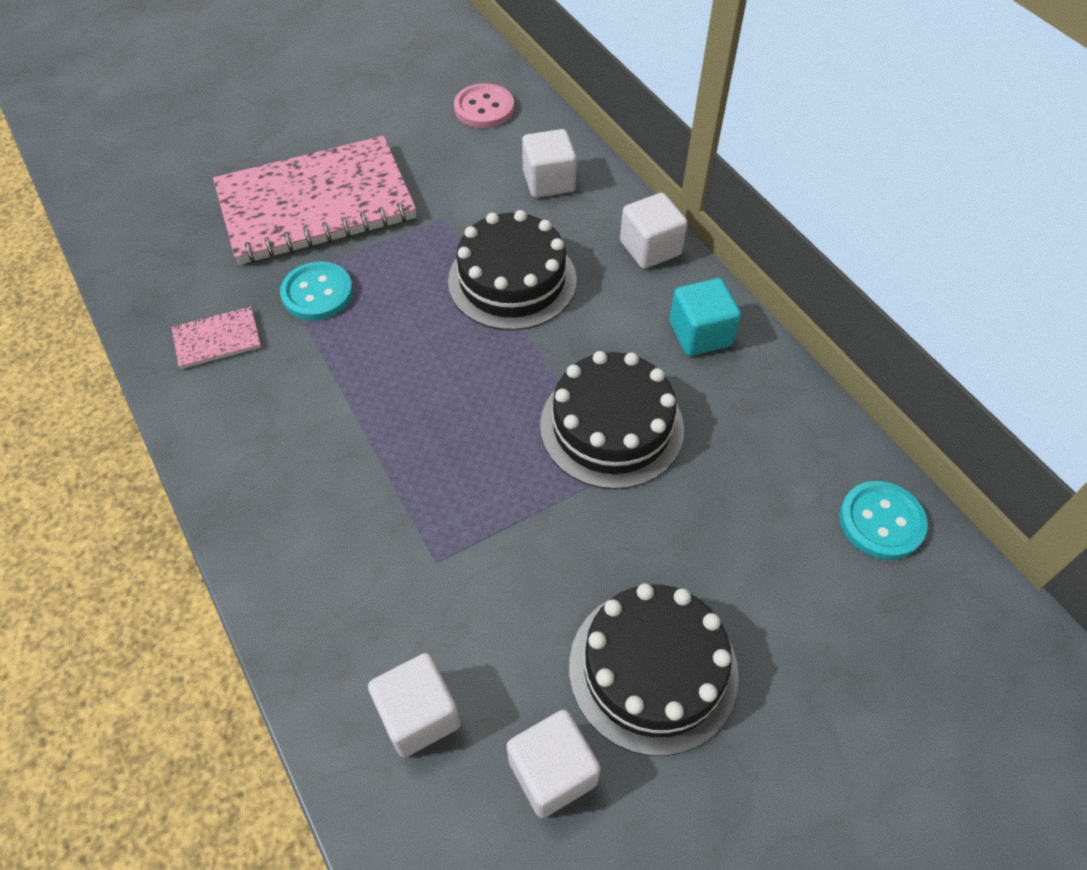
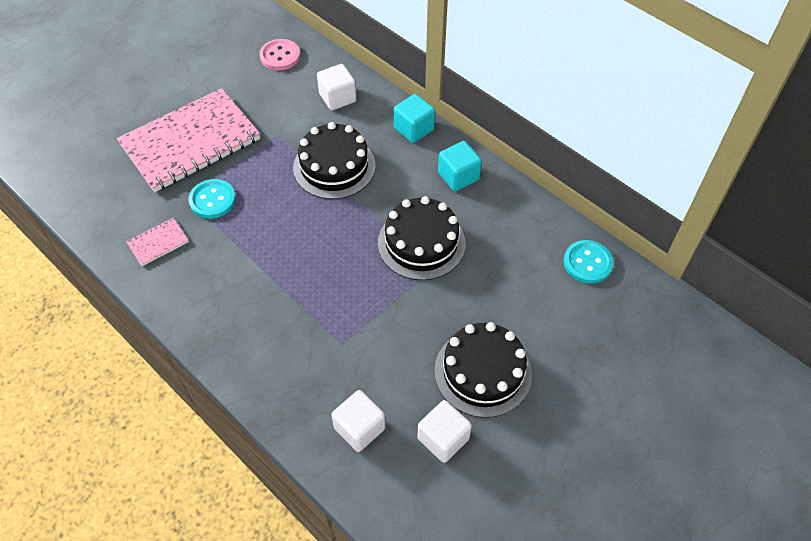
camera: 15 degrees left, 0 degrees up
white cube [620,193,687,269] -> turquoise cube [393,94,435,143]

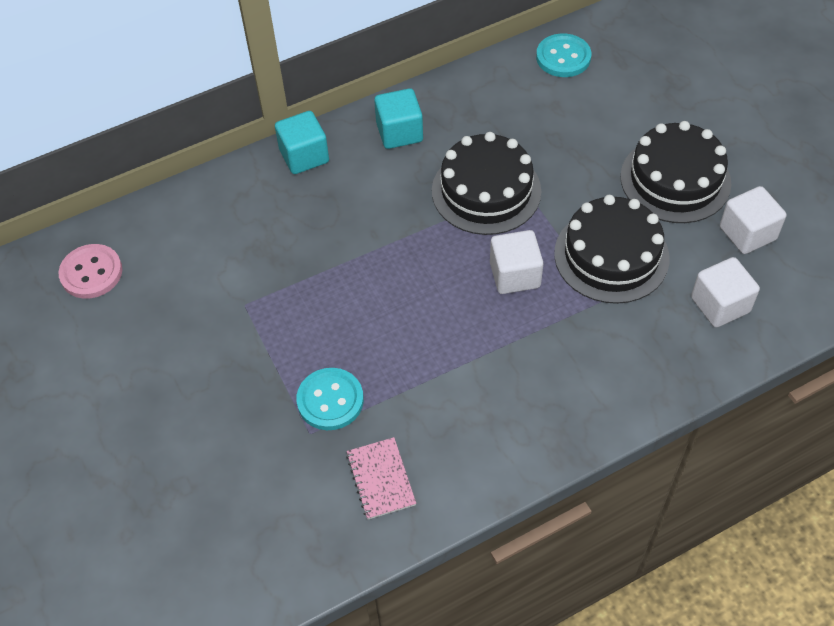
camera: 70 degrees left, 0 degrees up
pink notebook [117,88,260,192] -> none
black cake [293,122,375,199] -> black cake moved to [554,195,670,304]
white cube [317,64,356,110] -> white cube moved to [490,230,544,294]

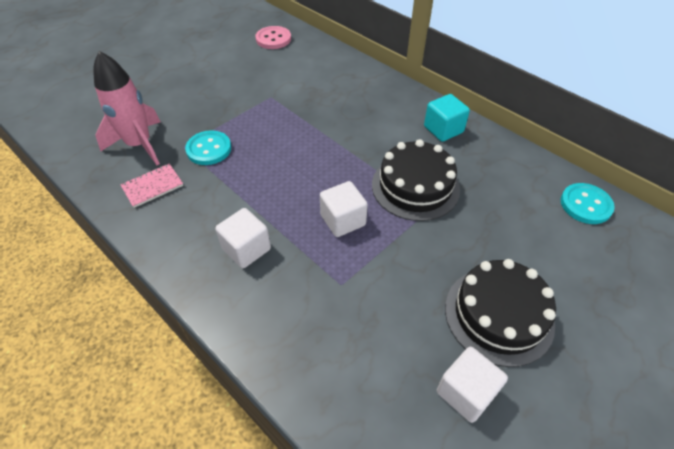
camera: 70 degrees right, 5 degrees down
turquoise cube [275,111,329,174] -> none
black cake [554,195,670,304] -> none
white cube [691,257,760,328] -> white cube moved to [215,208,271,268]
none -> pink rocket [93,51,161,165]

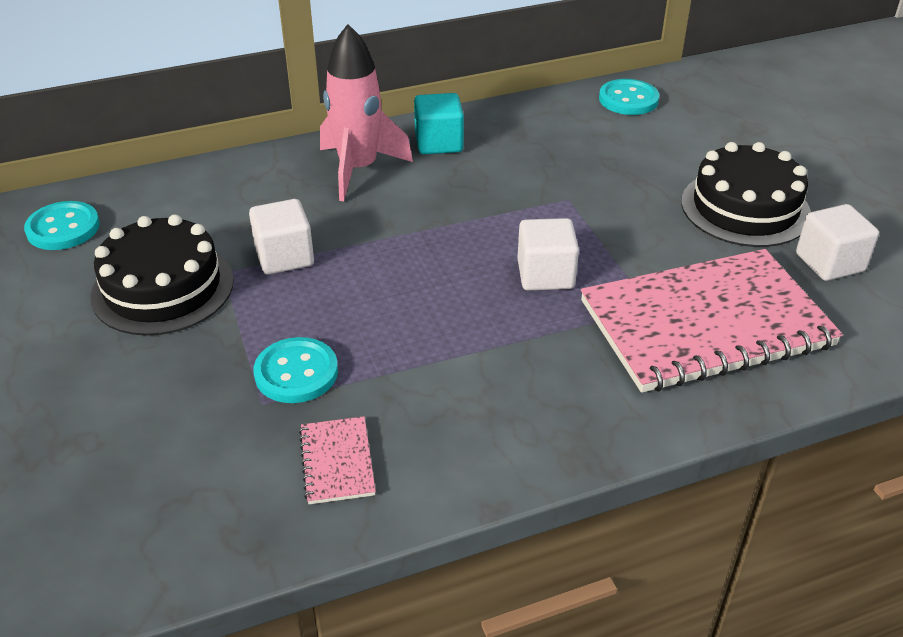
camera: 65 degrees left, 10 degrees down
pink rocket [93,51,161,165] -> pink rocket moved to [320,24,413,201]
white cube [215,208,271,268] -> white cube moved to [249,199,314,275]
pink button [256,26,291,49] -> turquoise button [24,201,100,250]
black cake [372,139,460,221] -> black cake moved to [90,214,234,336]
none -> pink notebook [581,249,843,393]

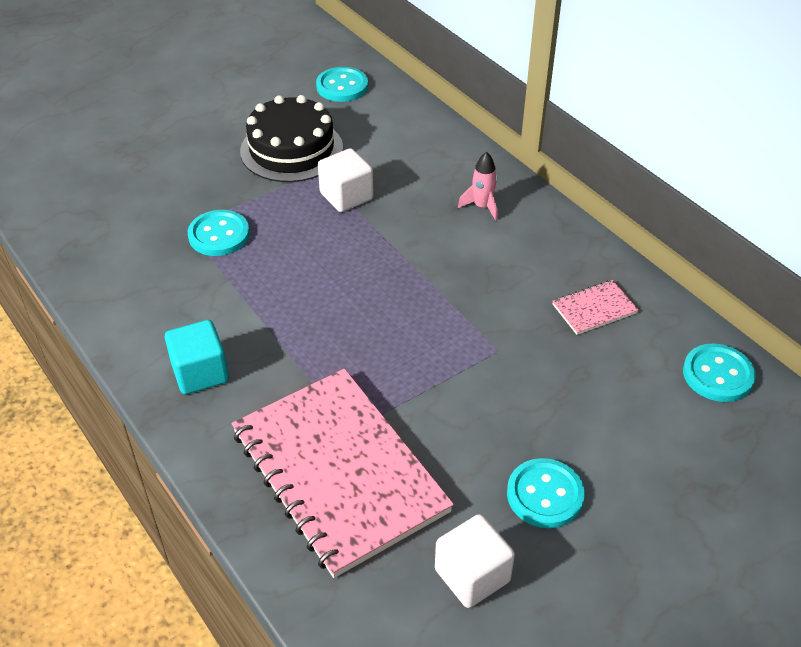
camera: 75 degrees right, 5 degrees up
pink notebook [299,416,376,504] -> pink notebook moved to [552,280,639,335]
pink rocket [320,24,413,201] -> pink rocket [458,152,498,221], size x0.49
turquoise cube [414,93,464,154] -> turquoise cube moved to [165,320,229,394]
white cube [517,218,579,290] -> none
black cake [681,142,811,247] -> turquoise button [507,458,585,528]

